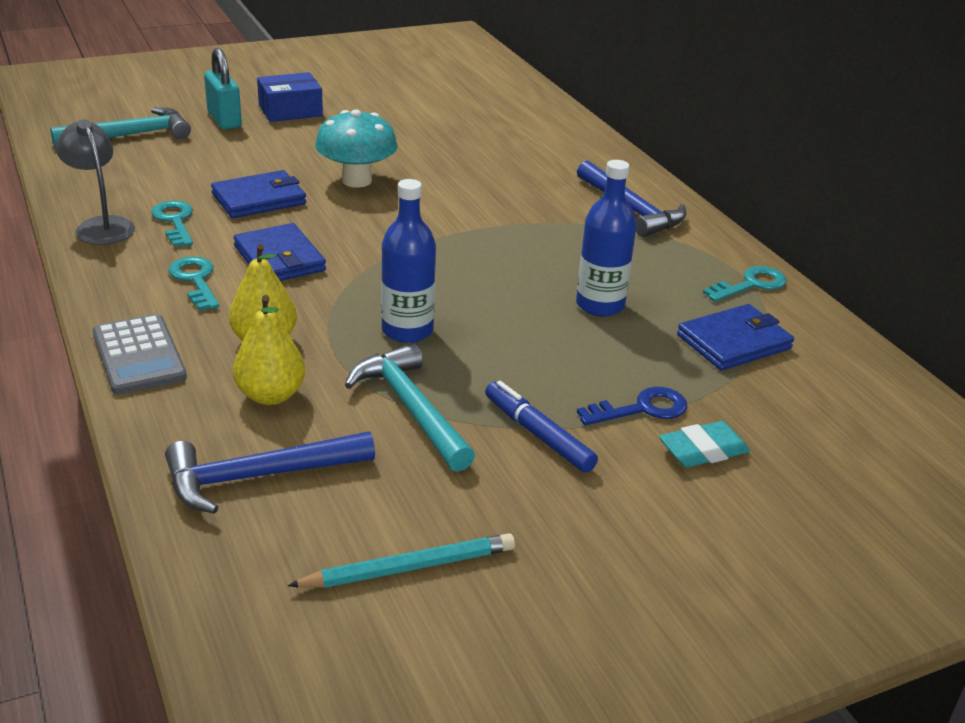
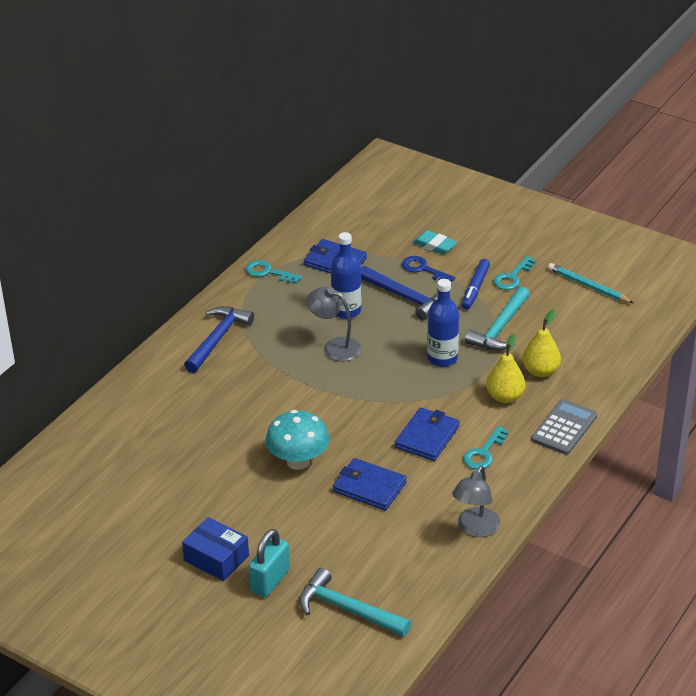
camera: 120 degrees left, 5 degrees up
turquoise key [151,200,193,247] -> turquoise key moved to [493,256,536,290]
blue hammer [165,431,375,514] -> blue hammer moved to [361,266,438,320]
none -> grey lamp [306,287,361,361]

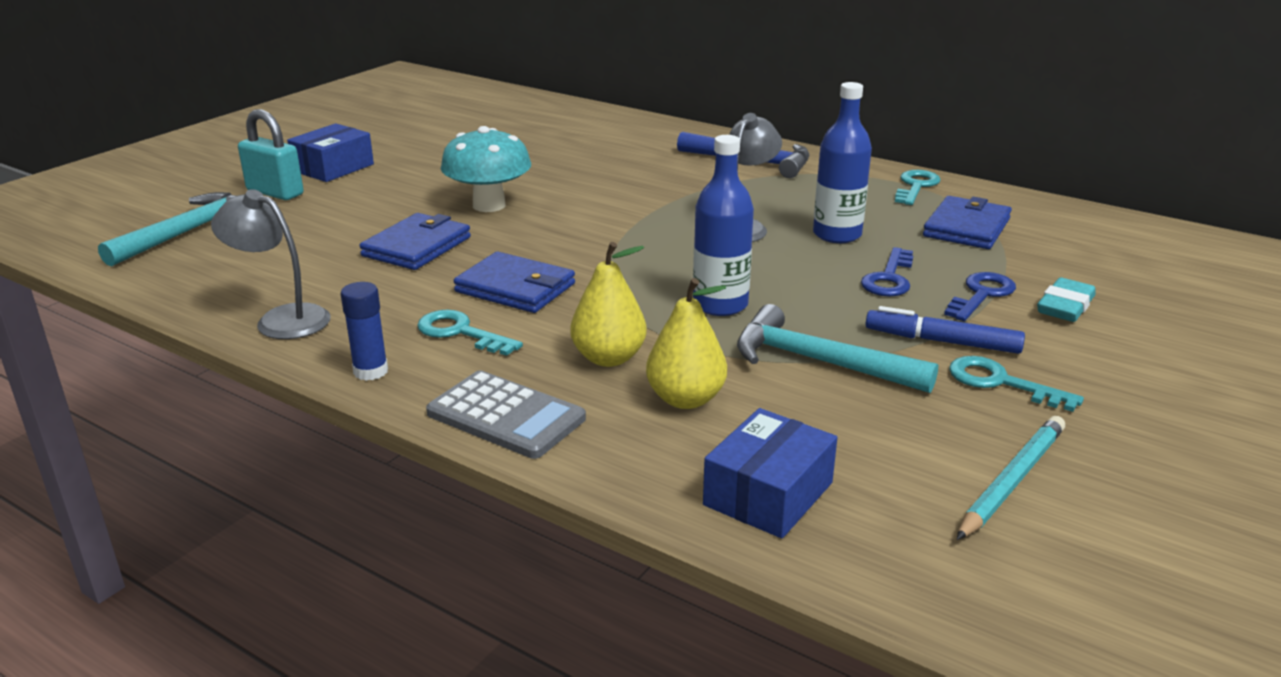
camera: 90 degrees right, 10 degrees down
blue hammer [361,266,438,320] -> blue key [861,247,913,297]
none -> blue glue stick [341,282,388,381]
none -> blue box [703,408,837,538]

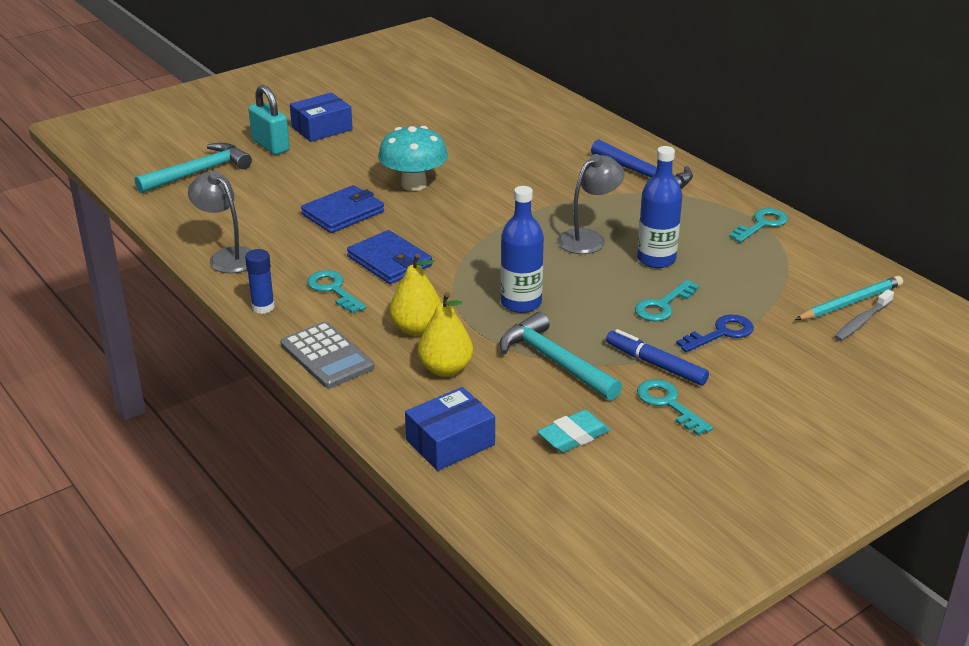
camera: 20 degrees right, 5 degrees up
blue key [861,247,913,297] -> turquoise key [635,280,699,322]
blue wallet [923,196,1012,249] -> none
turquoise pencil [957,416,1065,540] -> turquoise pencil moved to [795,276,903,320]
turquoise eraser [1037,277,1096,322] -> turquoise eraser moved to [537,410,610,453]
none -> grey toothbrush [834,289,894,341]

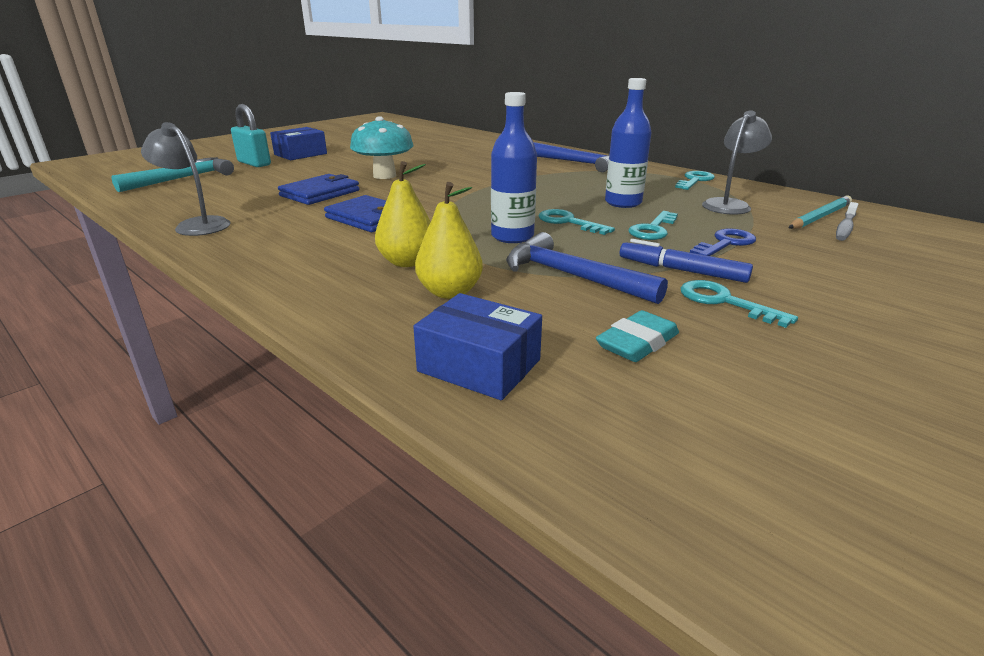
camera: 10 degrees left, 5 degrees down
blue glue stick [245,249,275,314] -> none
grey calculator [280,322,375,388] -> none
turquoise key [307,270,366,313] -> turquoise key moved to [539,209,615,235]
blue box [405,387,495,471] -> blue box turned 75 degrees clockwise [413,293,542,400]
turquoise hammer [500,312,622,401] -> blue hammer [506,232,668,304]
grey lamp [557,154,625,254] -> grey lamp moved to [702,111,772,215]

